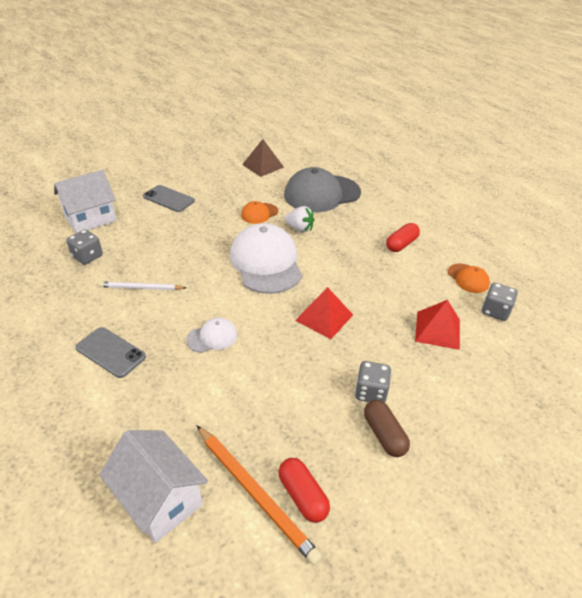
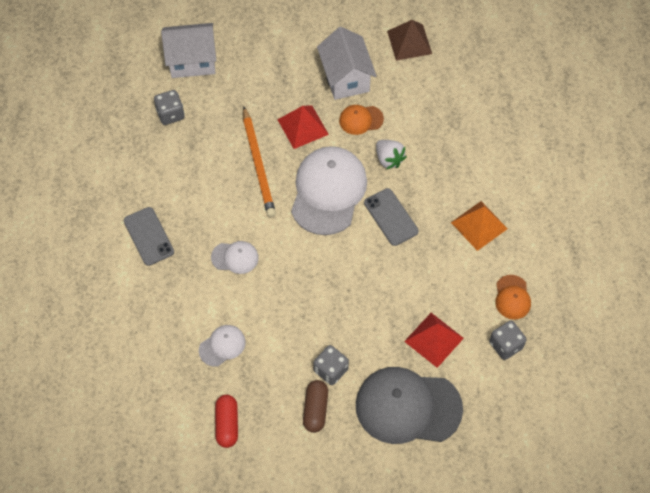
camera: 30 degrees right, 20 degrees up
white pencil [99,282,186,290] -> none
white house [99,430,208,543] -> white house moved to [317,27,377,100]
grey phone [143,185,195,212] -> grey phone moved to [364,188,419,246]
orange pencil [196,425,322,565] -> orange pencil moved to [243,107,276,218]
grey cap [284,167,361,212] -> grey cap moved to [356,367,463,444]
red pyramid [295,287,353,339] -> red pyramid moved to [277,105,329,149]
red capsule [386,223,420,252] -> orange pyramid [451,201,508,251]
none -> white cap [199,325,246,367]

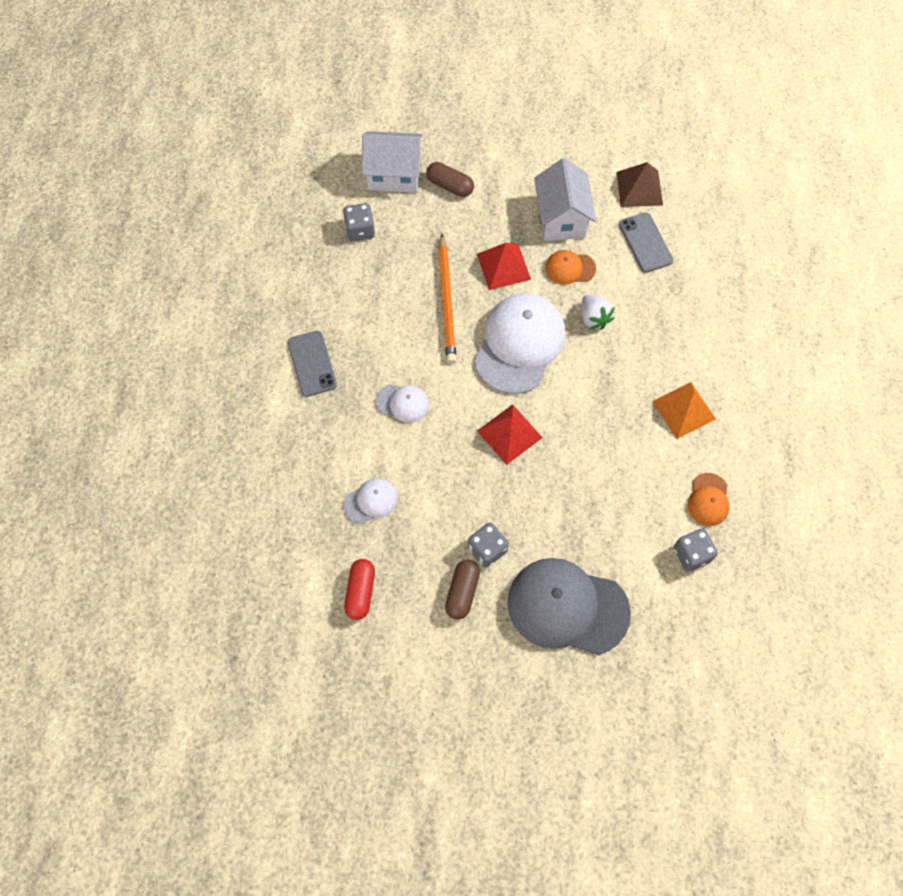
camera: 10 degrees right, 5 degrees up
grey phone [364,188,419,246] -> grey phone moved to [619,212,673,273]
red pyramid [404,313,464,368] -> red pyramid moved to [477,404,543,465]
none -> brown capsule [426,162,474,197]

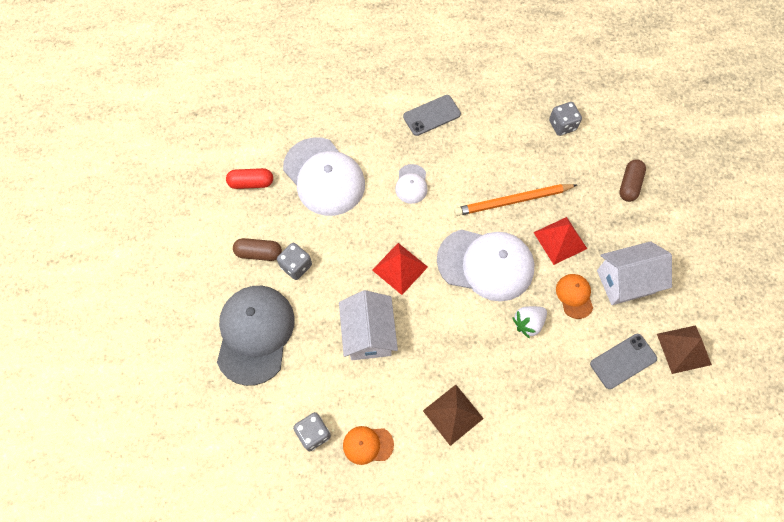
camera: 80 degrees right, 0 degrees up
white cap [343,478,398,524] -> white cap [283,137,365,216], size x2.12
white house [362,131,423,193] -> white house moved to [339,290,398,360]
orange pyramid [652,382,716,439] -> brown pyramid [423,385,484,446]

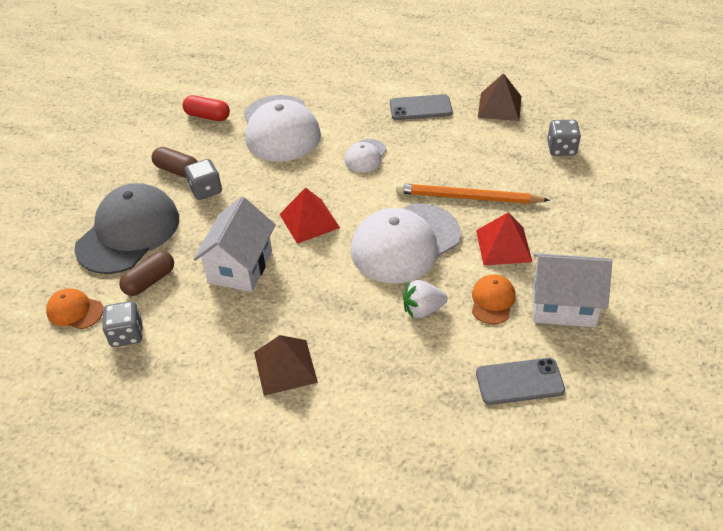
camera: 25 degrees right, 20 degrees down
orange cap [343,426,394,465] -> orange cap moved to [46,288,103,329]
white cap [437,229,534,301] -> white cap turned 105 degrees clockwise [351,203,461,283]
brown capsule [619,159,646,202] -> brown capsule moved to [119,251,174,296]
brown pyramid [657,325,712,374] -> brown pyramid moved to [478,73,521,121]

